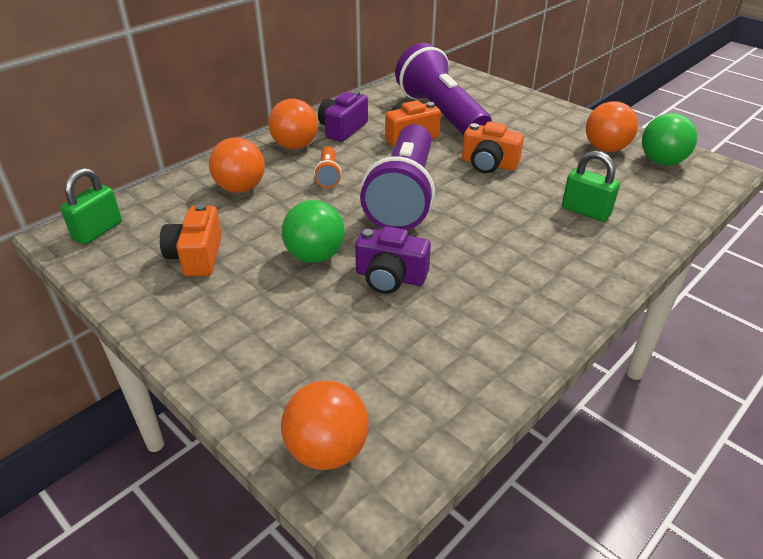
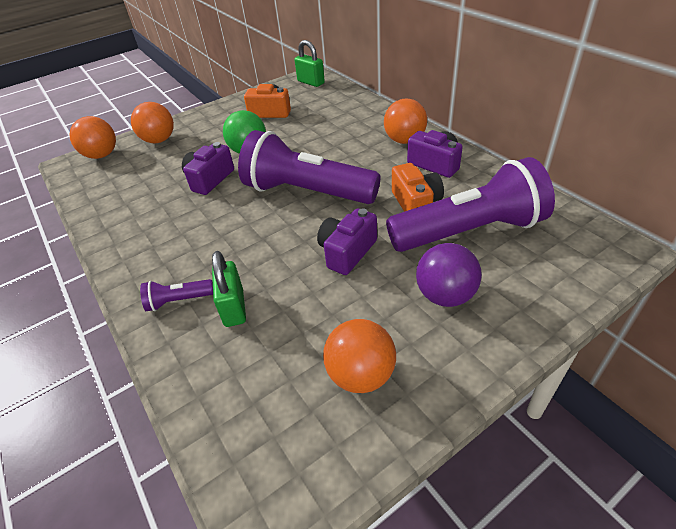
camera: 105 degrees right, 5 degrees up
orange ball [209,137,265,193] -> orange ball moved to [131,102,174,143]
orange flashlight [314,147,342,188] -> none
orange camera [462,121,524,174] -> purple camera [317,208,377,275]
green padlock [562,151,620,222] -> green padlock turned 60 degrees counterclockwise [212,251,246,327]
green ball [642,113,697,165] -> none
none -> purple flashlight [140,279,213,311]
none -> purple ball [416,243,482,307]

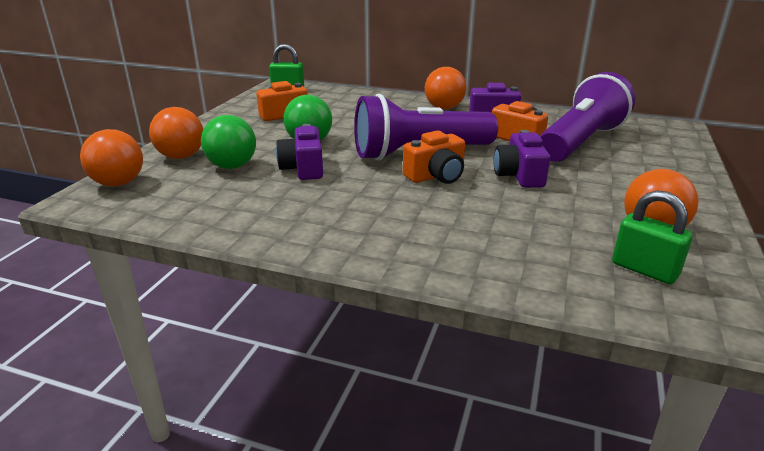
camera: 40 degrees left, 15 degrees down
purple flashlight [140,279,213,311] -> none
green padlock [212,251,246,327] -> green padlock moved to [612,191,693,284]
purple ball [416,243,482,307] -> none
none -> green ball [201,115,256,169]
none -> orange camera [403,131,465,184]

